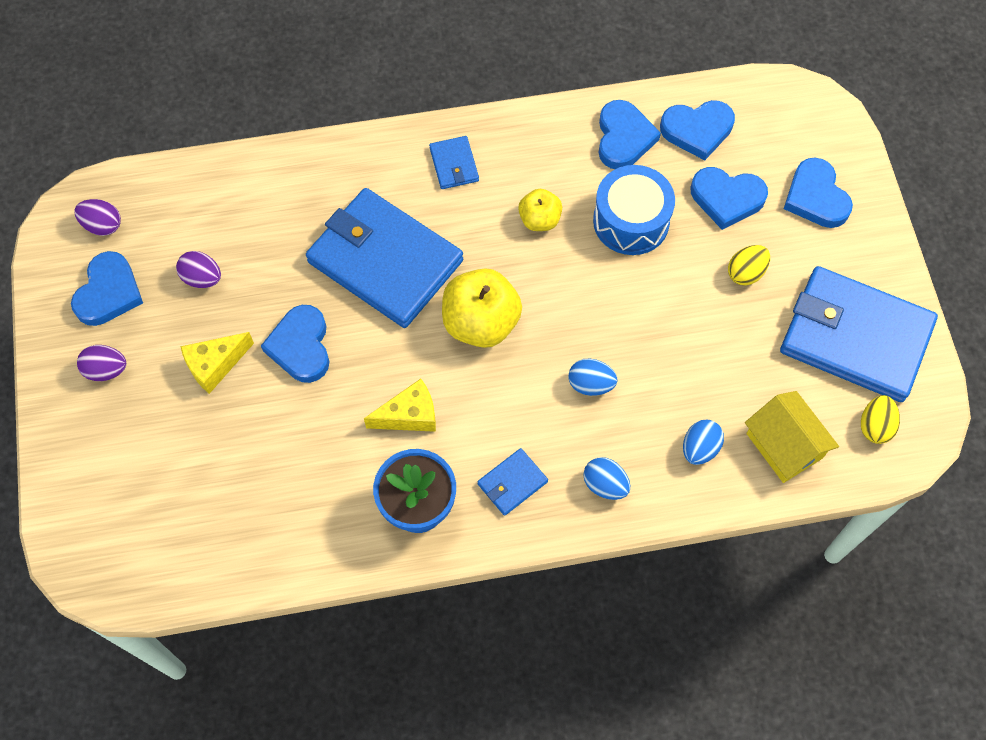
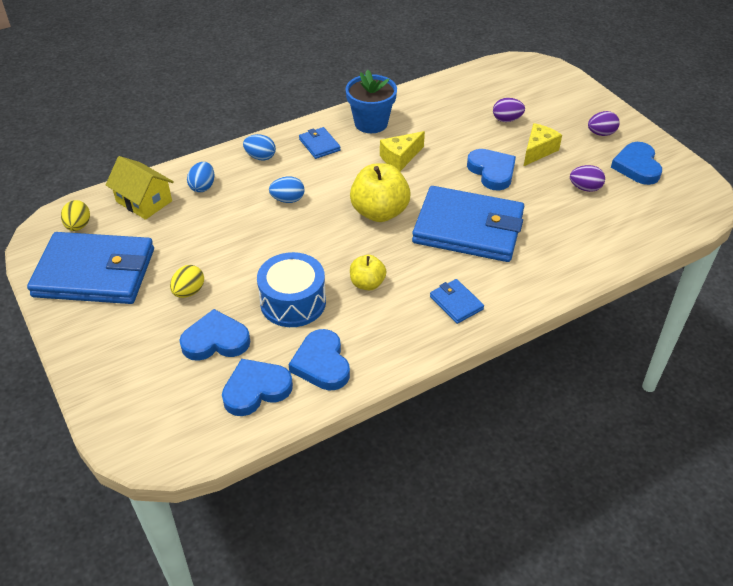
camera: 160 degrees right, 20 degrees down
purple egg [74,199,121,236] -> purple egg moved to [493,98,525,122]
blue wallet [478,448,548,516] -> blue wallet turned 60 degrees counterclockwise [299,127,341,159]
blue heart [784,157,853,228] -> none

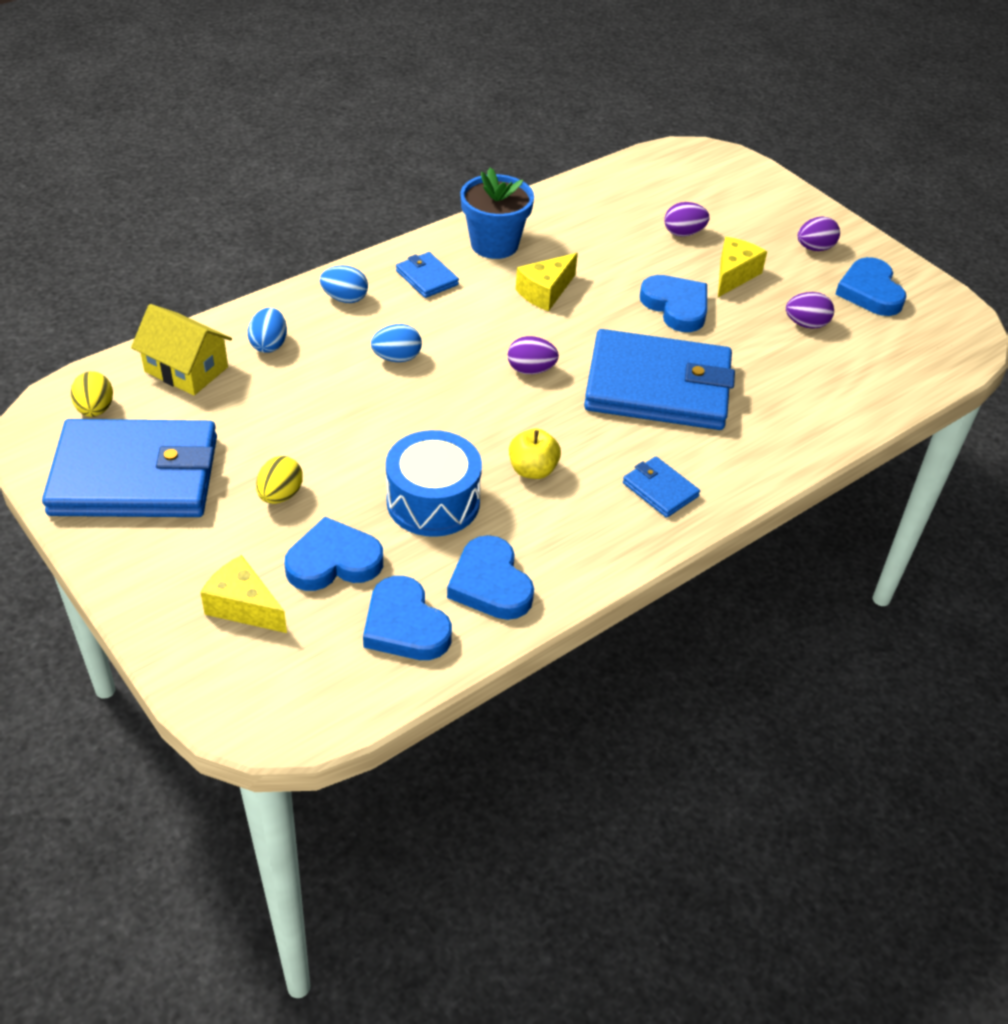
camera: 10 degrees left, 0 degrees up
blue heart [222,359,293,416] -> blue heart turned 90 degrees counterclockwise [363,576,452,660]
yellow apple [350,163,411,222] -> purple egg [508,336,559,374]
none -> yellow cheese [200,555,287,633]

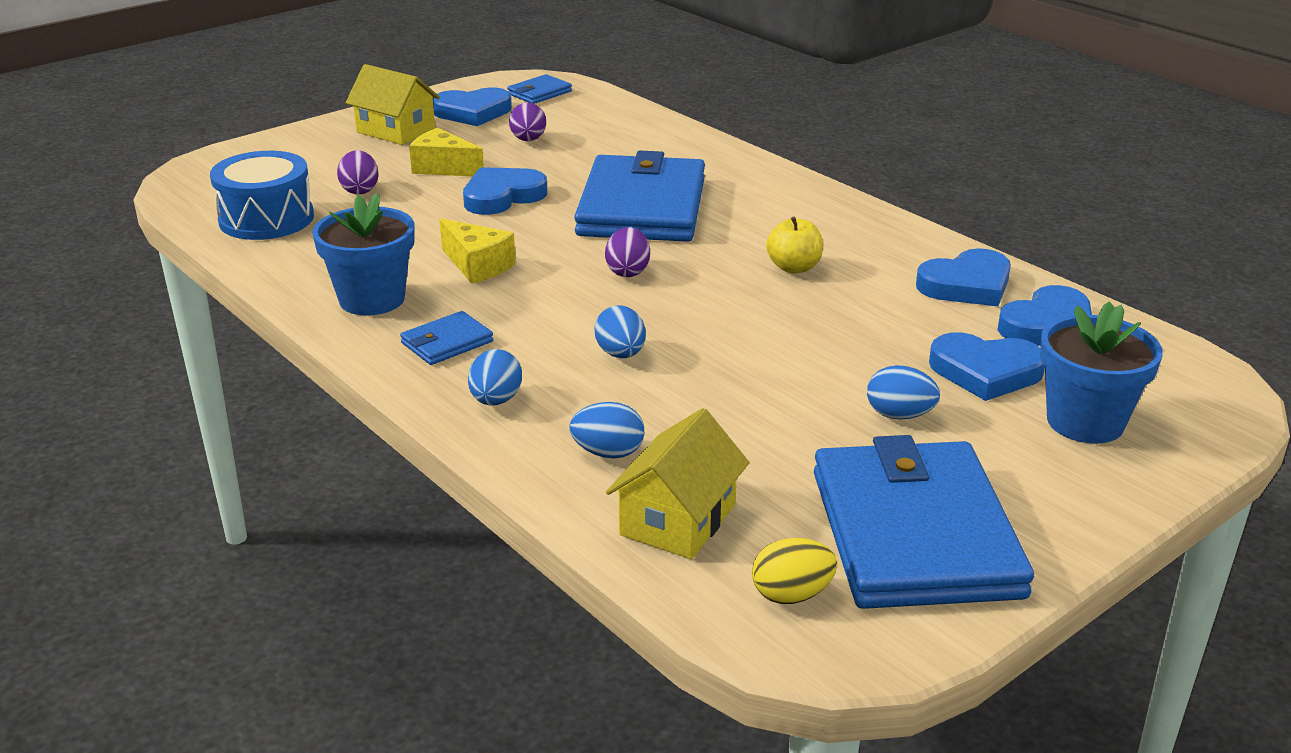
camera: 90 degrees left, 15 degrees down
yellow cheese [200,555,287,633] -> blue flower pot [1040,301,1163,444]
yellow egg [256,456,303,504] -> blue egg [867,365,940,419]
blue heart [285,517,383,591] -> blue heart turned 60 degrees counterclockwise [929,332,1045,401]
blue drum [386,430,482,537] -> blue drum moved to [210,151,314,240]
blue wallet [623,457,700,518] -> blue wallet moved to [507,74,572,104]
purple egg [798,216,840,251] -> yellow house [346,64,440,145]

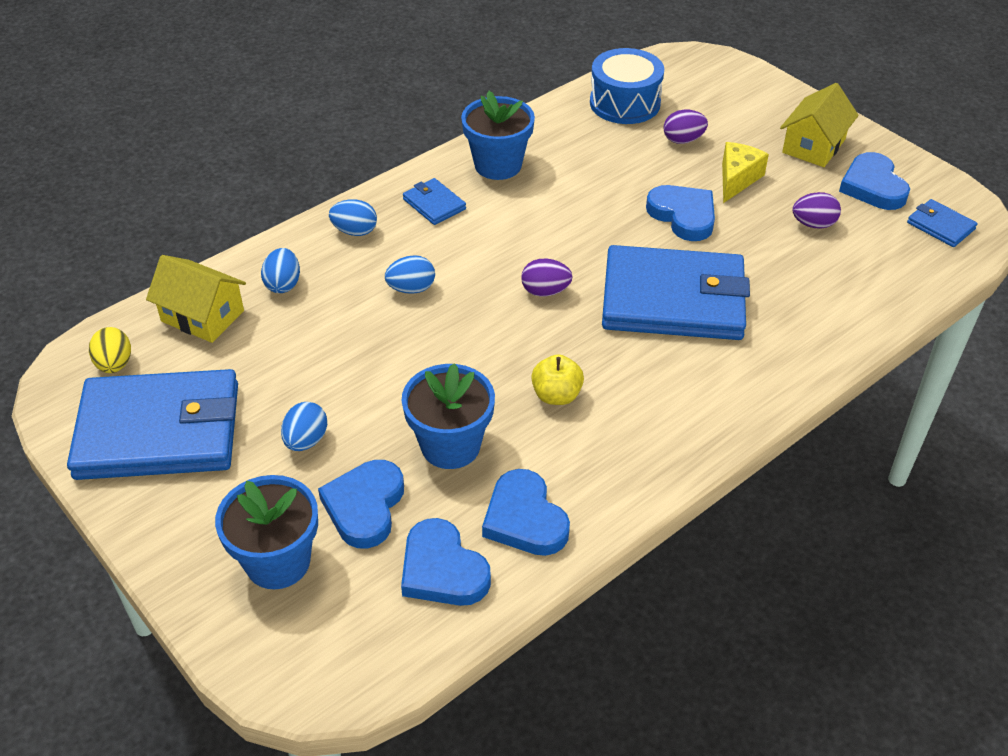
camera: 90 degrees right, 15 degrees up
yellow cheese [439,218,516,284] -> none
none -> blue flower pot [402,363,495,469]

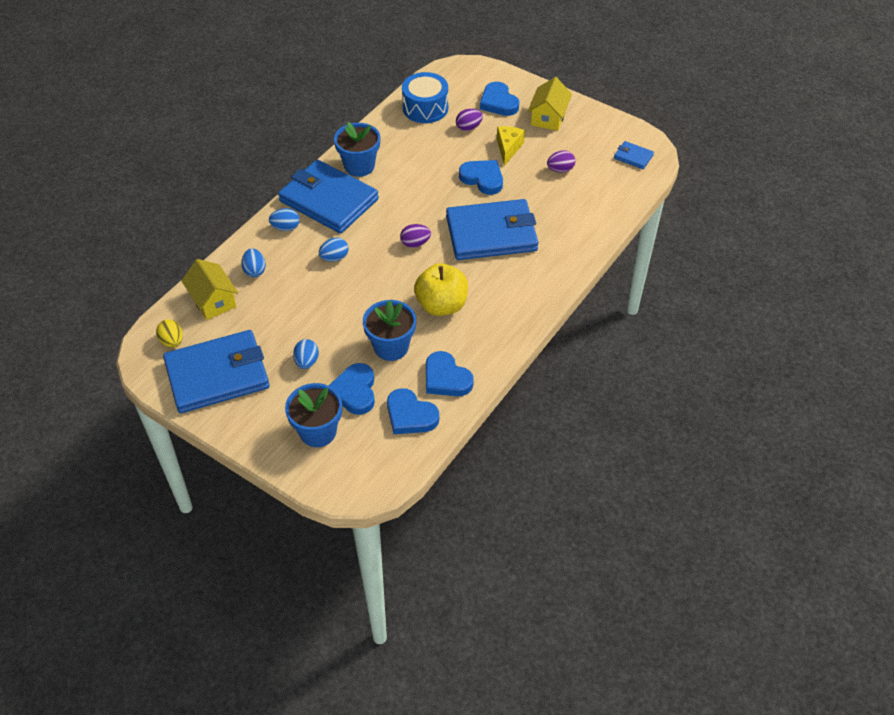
camera: 15 degrees left, 5 degrees up
yellow house [146,255,246,343] -> yellow house turned 45 degrees clockwise [181,259,238,320]
blue wallet [403,178,466,225] -> blue wallet [278,160,379,234], size x2.38
yellow apple [531,354,584,405] -> yellow apple [414,263,468,316], size x1.75
blue heart [839,152,910,210] -> blue heart moved to [480,82,519,116]

